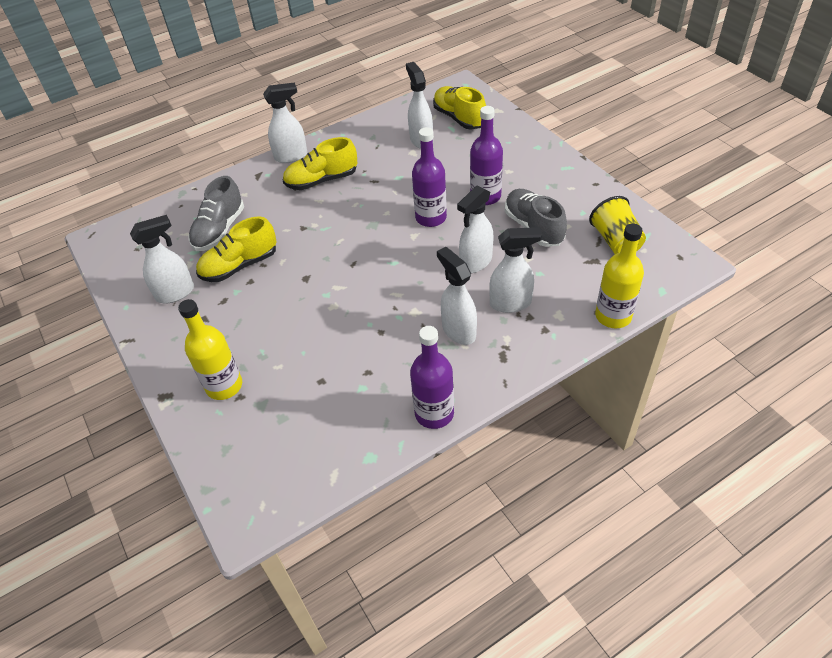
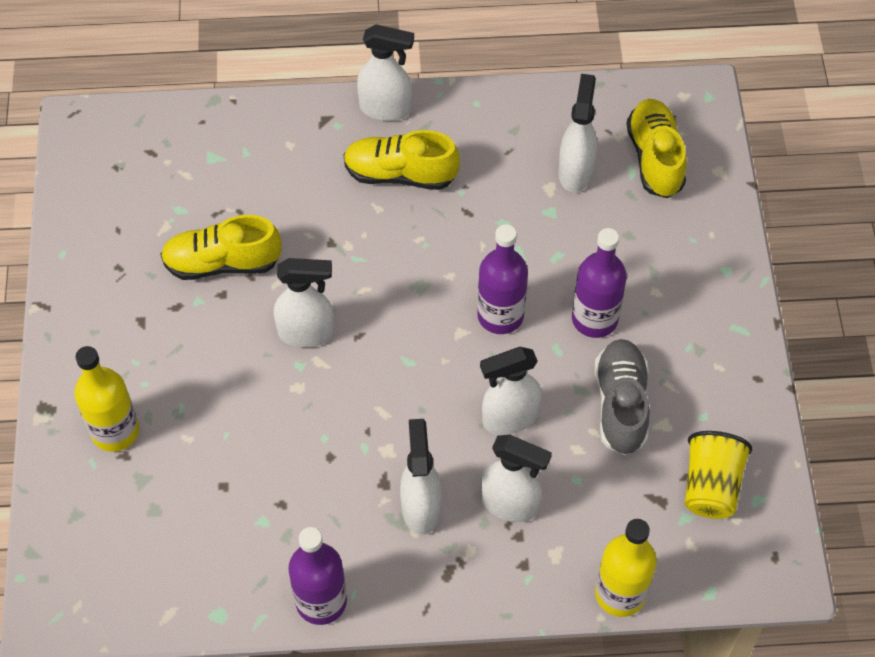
camera: 25 degrees right, 10 degrees up
white spray bottle [130,215,194,303] -> white spray bottle moved to [274,258,334,348]
grey shoe [188,176,244,251] -> none

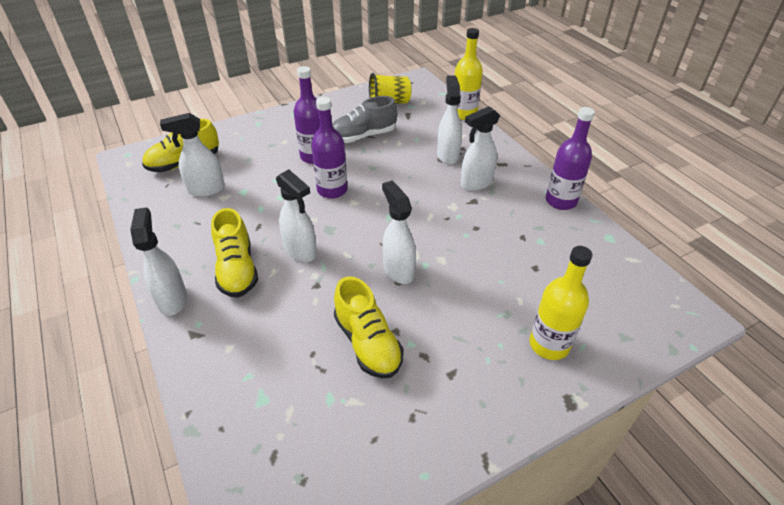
camera: 115 degrees left, 15 degrees down
white spray bottle [480,347,541,435] -> white spray bottle moved to [276,170,317,262]

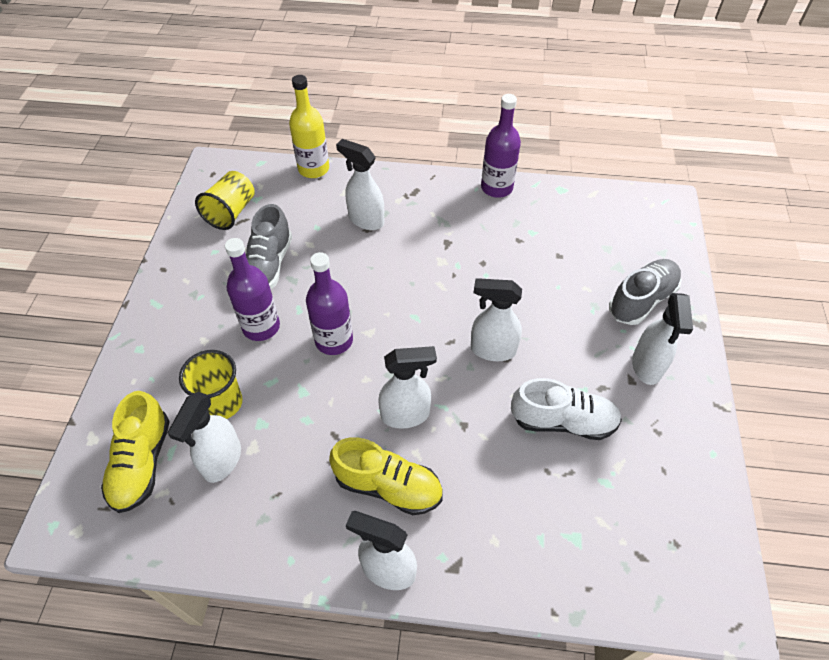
camera: 55 degrees left, 10 degrees up
yellow shoe [334,276,404,378] -> white shoe [511,378,622,440]
white spray bottle [461,106,500,191] -> white spray bottle moved to [632,293,693,385]
yellow bottle [529,246,592,360] -> grey shoe [609,259,681,325]
none -> yellow cup [179,350,243,419]

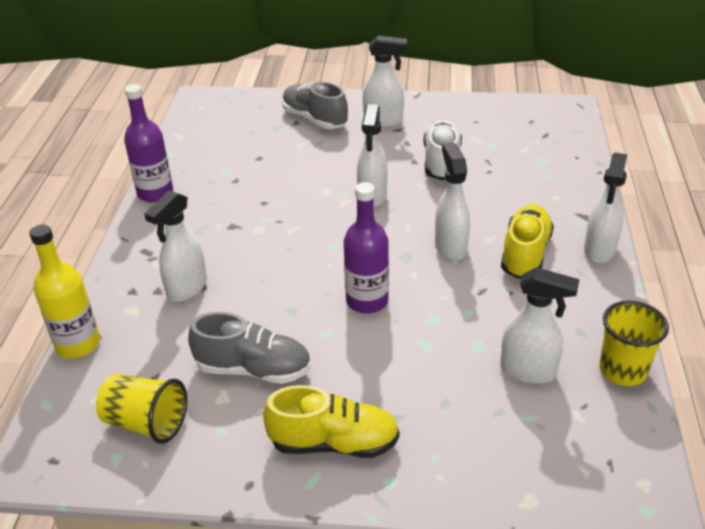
camera: 90 degrees left, 15 degrees down
yellow shoe [101,391,170,513] -> yellow shoe moved to [263,385,399,458]
yellow cup [179,350,243,419] -> yellow cup moved to [599,301,669,386]
purple bottle [225,238,280,341] -> none

